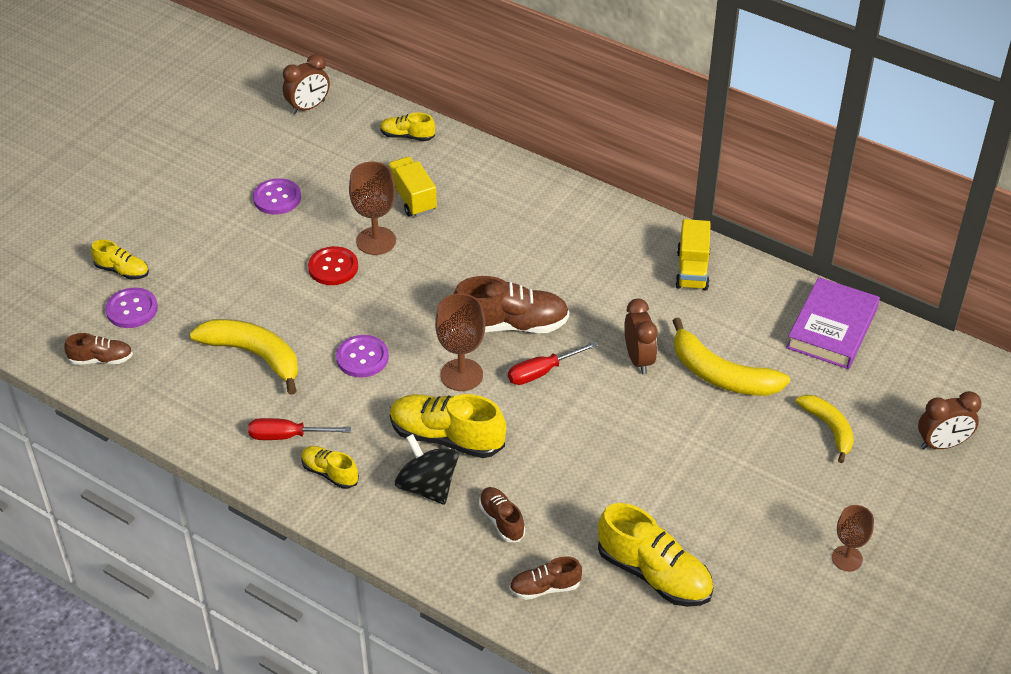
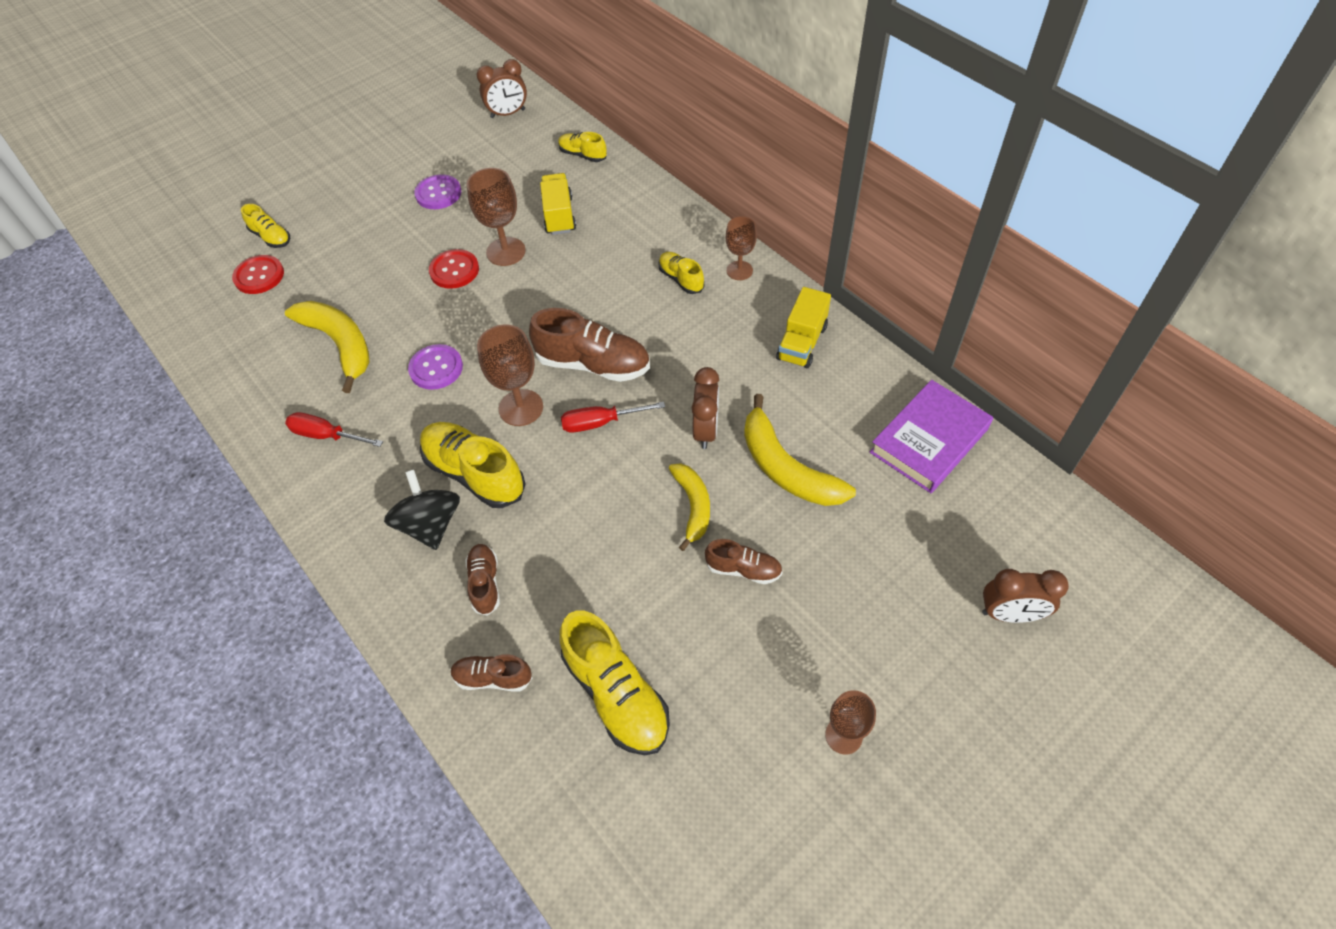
camera: 20 degrees right, 10 degrees up
brown shoe [64,333,133,365] -> brown shoe moved to [705,539,783,584]
purple button [105,288,158,328] -> red button [232,255,284,294]
yellow shoe [301,446,359,489] -> yellow shoe moved to [658,252,704,294]
yellow banana [796,395,854,463] -> yellow banana moved to [669,463,710,551]
none -> brown goblet [726,216,757,280]

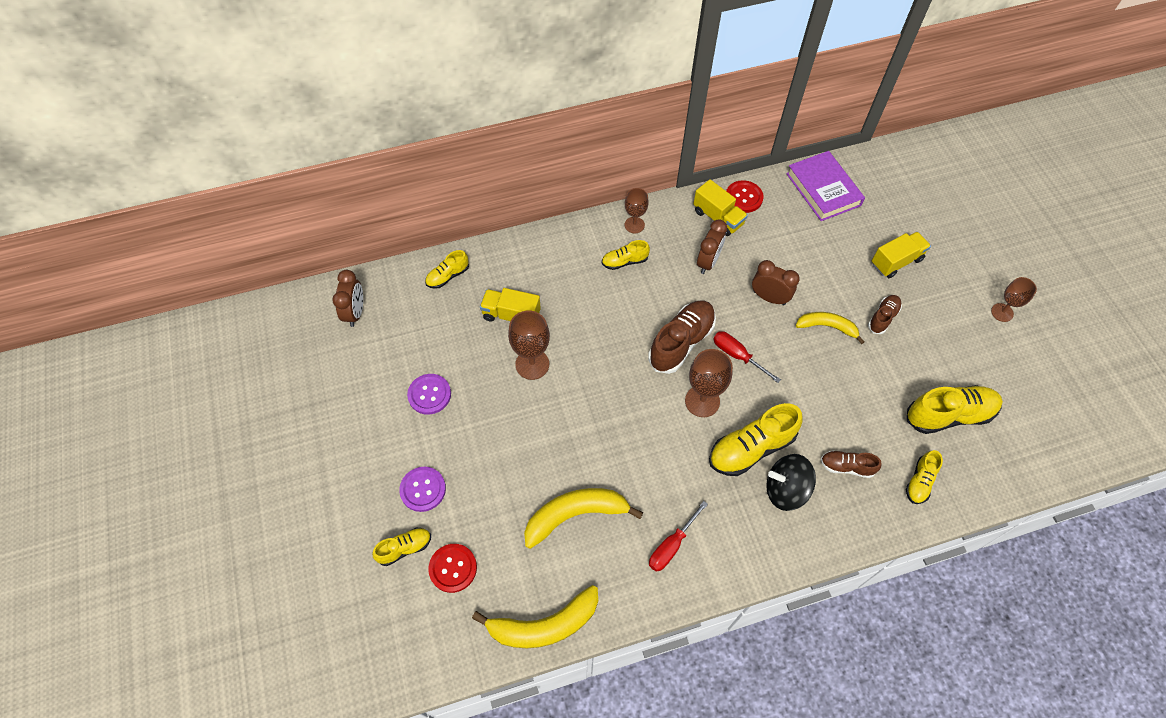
camera: 70 degrees left, 5 degrees up
purple button [408,344,463,390] -> purple button moved to [399,467,446,512]
red button [429,249,479,289] -> red button moved to [726,180,764,213]
brown shoe [451,654,532,691] -> yellow shoe [906,450,943,504]
red screwdriver [561,402,665,433] -> red screwdriver turned 120 degrees clockwise [713,331,781,383]
yellow banana [744,394,856,506] -> yellow banana moved to [472,585,598,648]
brown clock [982,569,1069,623] -> brown clock moved to [697,219,727,274]
none -> yellow truck [872,232,931,278]

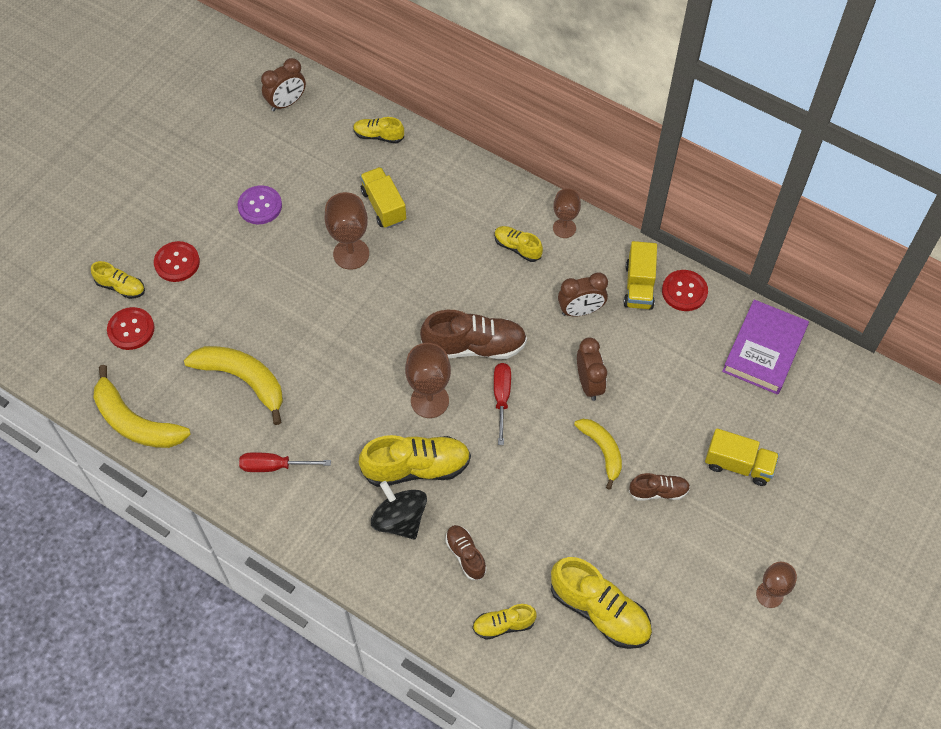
camera: 50 degrees right, 0 degrees up
purple button [399,467,446,512] -> red button [154,241,200,282]
yellow shoe [709,403,802,476] -> yellow shoe turned 150 degrees clockwise [359,435,471,487]

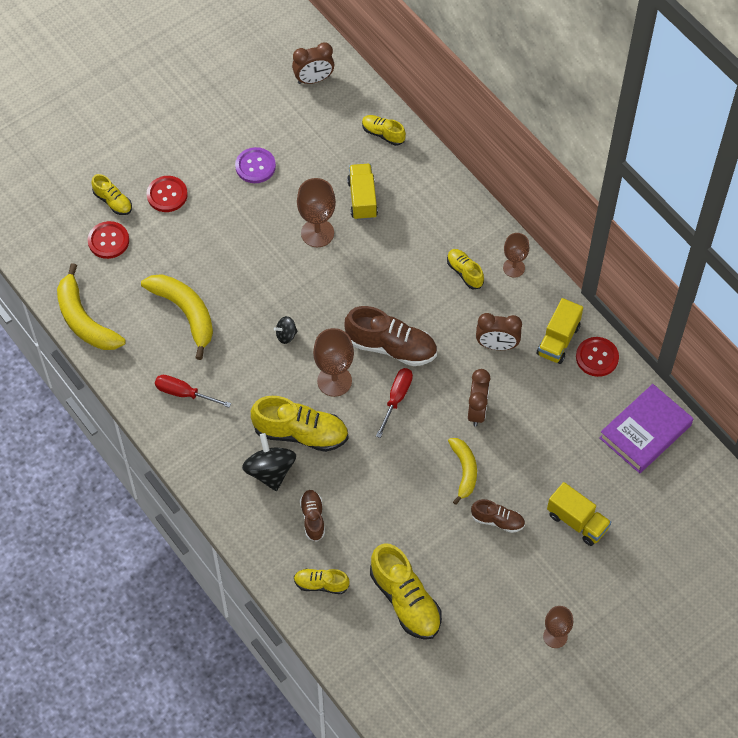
camera: 20 degrees right, 0 degrees up
none -> black spinning top [274,316,298,344]

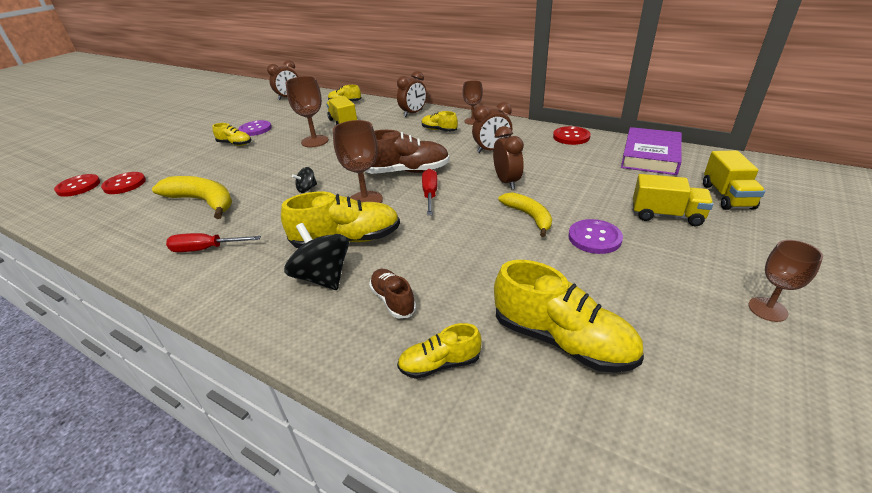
camera: 20 degrees left, 25 degrees down
yellow banana [57,263,126,350] -> none
yellow shoe [91,174,132,215] -> yellow shoe moved to [212,123,251,146]
red button [146,176,188,212] -> red button moved to [54,174,100,197]
brown shoe [471,499,525,533] -> purple button [569,219,623,254]
yellow truck [537,298,583,364] -> yellow truck moved to [703,150,765,210]
none -> brown clock [397,71,427,117]

